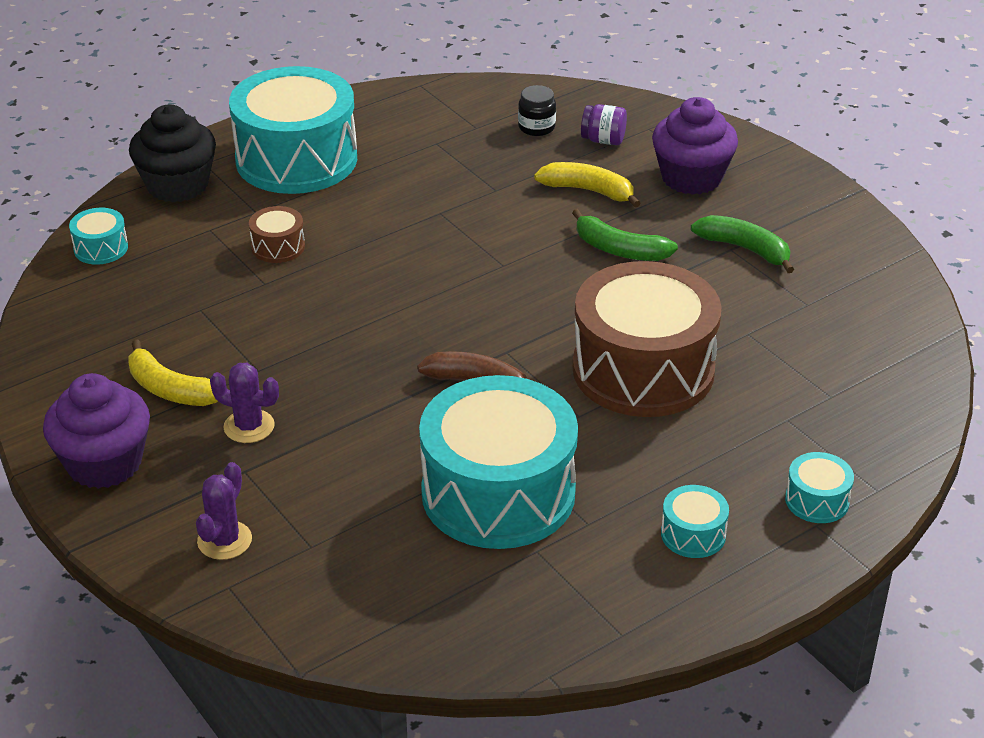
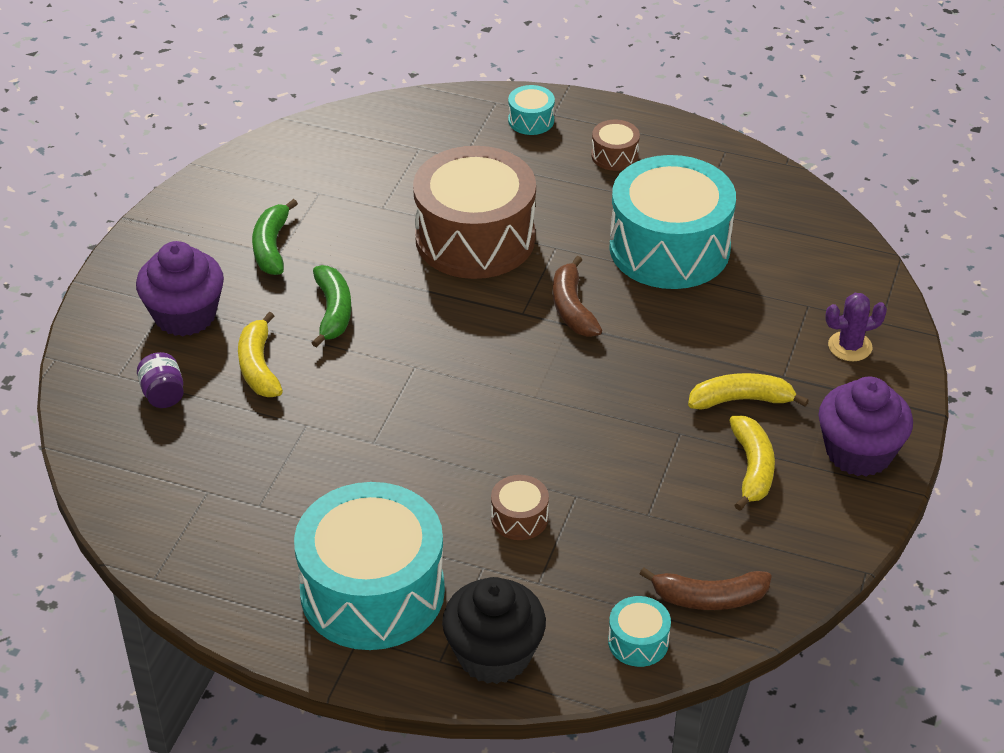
camera: 125 degrees left, 5 degrees up
purple cactus [210,363,279,443] -> yellow banana [688,373,809,410]
black jar [518,85,556,136] -> none
turquoise drum [661,485,729,558] -> brown drum [591,120,640,171]
none -> brown banana [640,567,772,610]

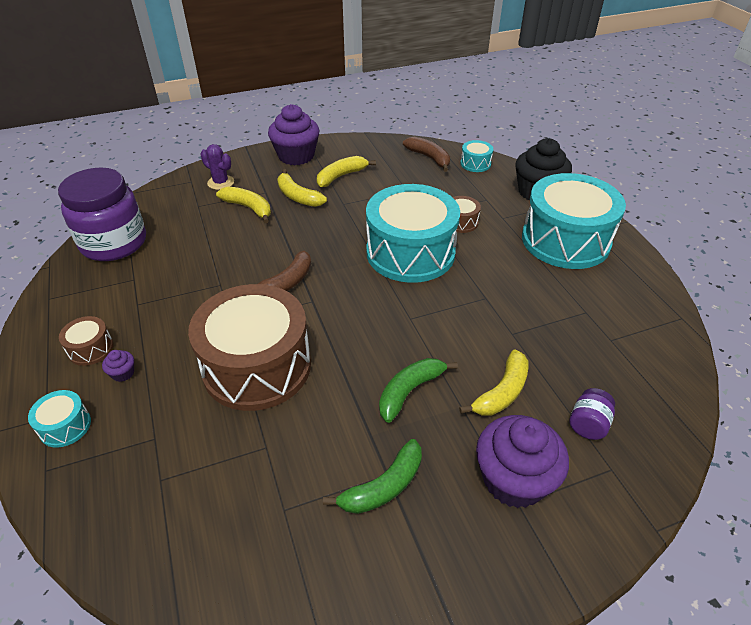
camera: 130 degrees left, 0 degrees up
turquoise drum [609,155,736,289] -> turquoise drum moved to [366,184,460,283]
none -> purple jar [58,168,146,261]
none -> purple cupcake [102,350,134,382]
none -> yellow banana [216,187,271,223]

